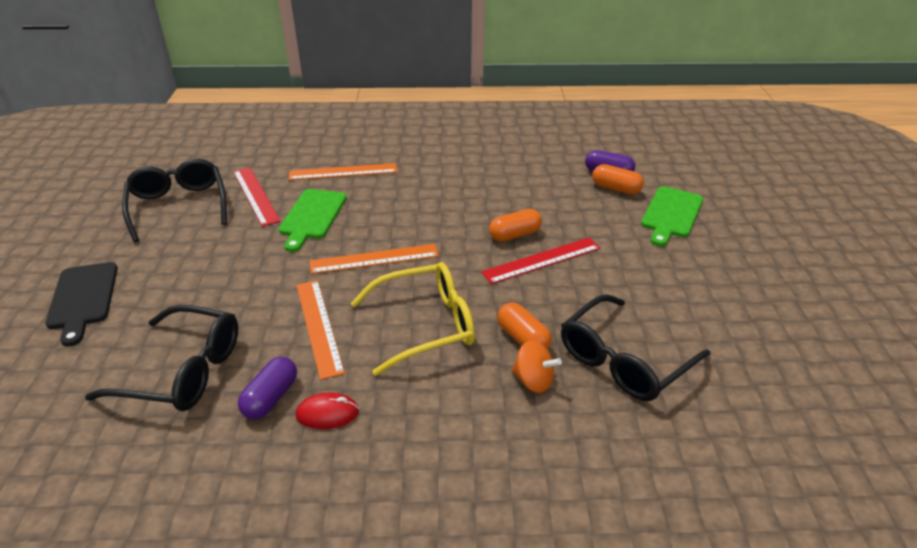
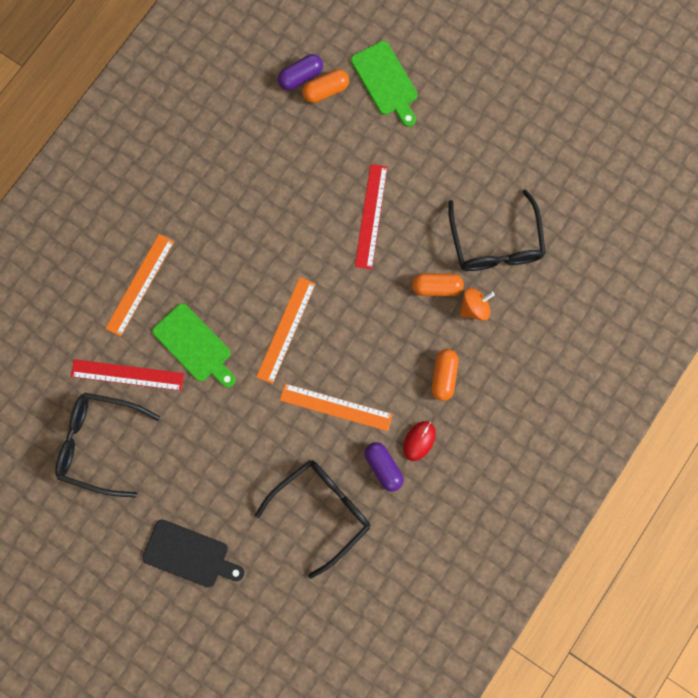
camera: 55 degrees left, 40 degrees up
yellow glasses [351,262,475,376] -> none
orange capsule [489,209,542,242] -> orange capsule moved to [431,349,459,401]

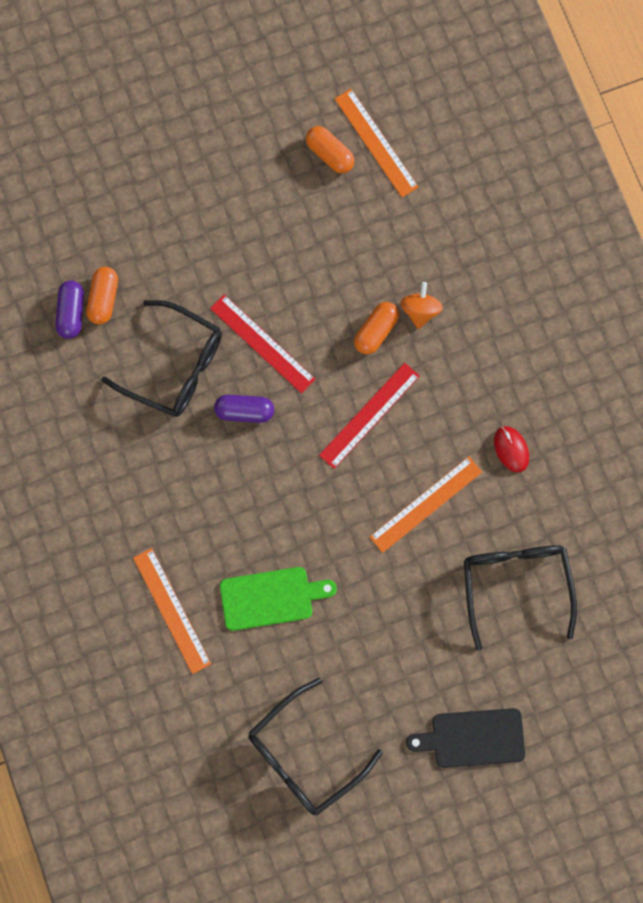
camera: 55 degrees left, 0 degrees up
red ruler [71,359,184,391] -> red ruler moved to [319,363,420,469]
black cutting board [142,519,244,588] -> black cutting board turned 150 degrees counterclockwise [406,708,525,768]
orange ruler [256,277,316,384] -> orange ruler moved to [335,89,418,197]
green cutting board [351,41,418,127] -> none
purple capsule [364,442,404,491] -> purple capsule moved to [214,395,274,423]
orange capsule [431,349,459,401] -> orange capsule moved to [306,126,355,173]
black glasses [448,190,546,271] -> black glasses moved to [101,300,222,417]

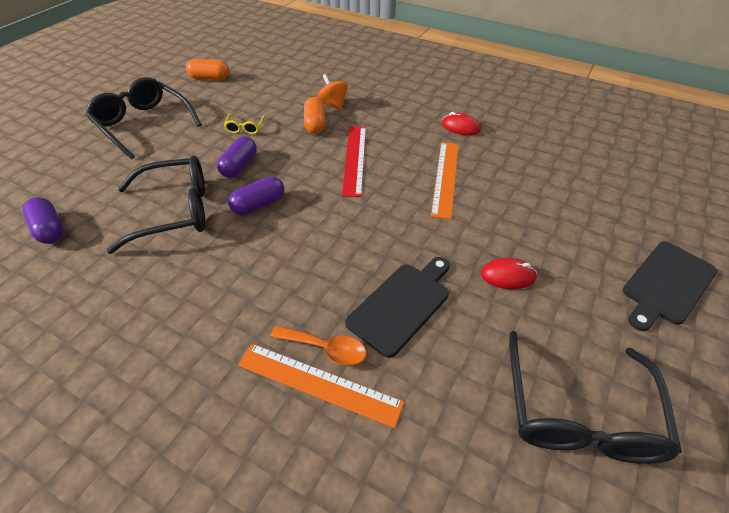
camera: 40 degrees left, 30 degrees down
orange capsule [86,267,118,325] -> none
red ruler [210,294,316,394] -> purple capsule [217,136,257,178]
green cutting board [220,567,337,631] -> black cutting board [345,257,449,358]
orange ruler [335,89,418,197] -> none
black glasses [464,545,577,651] -> black glasses moved to [85,77,202,159]
none -> yellow glasses [224,114,266,134]
none -> orange spoon [270,326,367,365]
none -> red mouse [481,258,537,289]

